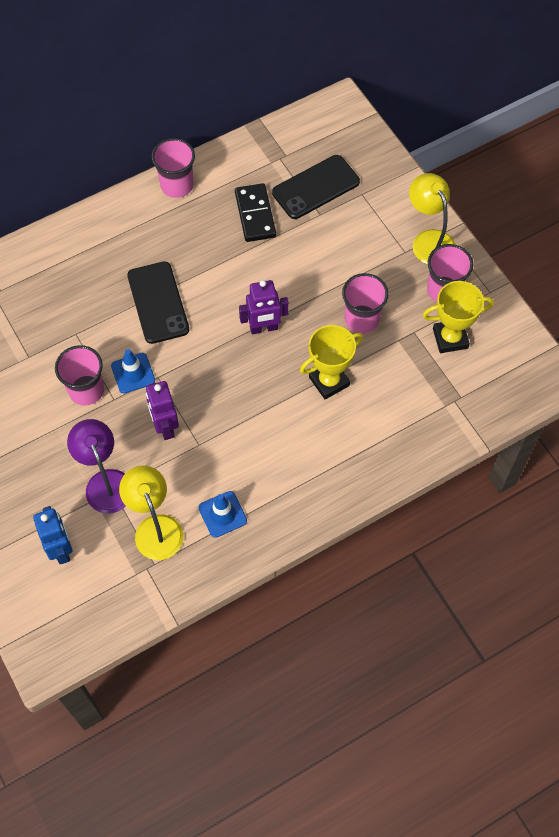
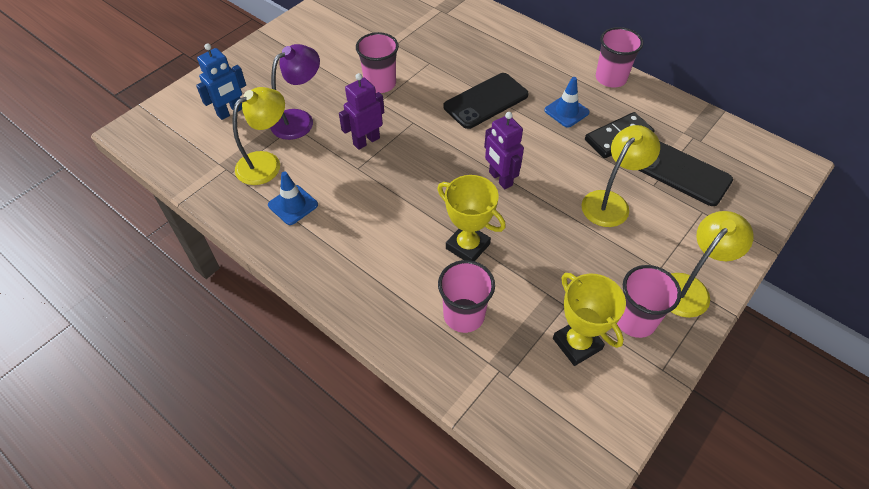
camera: 70 degrees right, 10 degrees down
blue traffic cone [111,349,155,394] -> blue traffic cone moved to [544,77,590,128]
pink cup [342,273,389,333] -> pink cup moved to [438,260,495,333]
none -> yellow lamp [581,125,660,227]

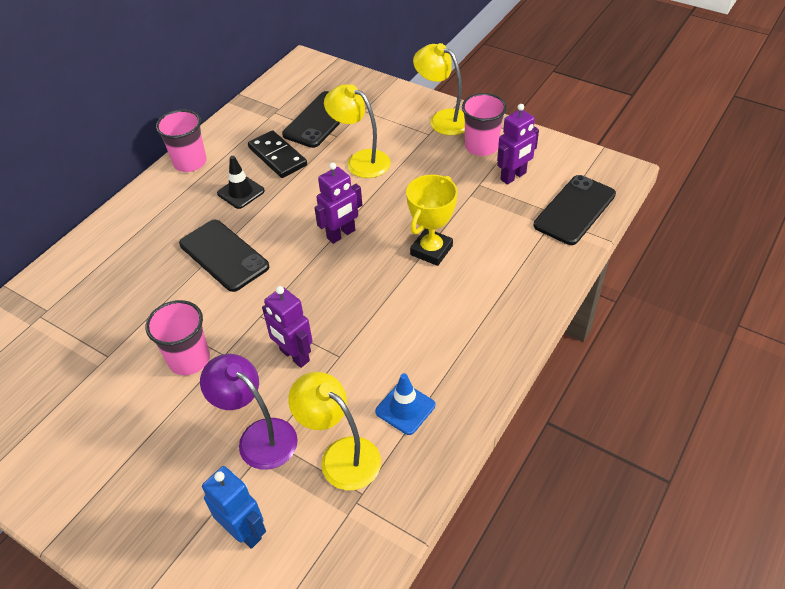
camera: 95 degrees left, 5 degrees down
pink cup [438,260,495,333] -> none
blue traffic cone [544,77,590,128] -> black traffic cone [217,156,265,209]
yellow trophy [553,273,626,366] -> purple robot [497,104,539,185]
none -> black phone [534,175,616,245]

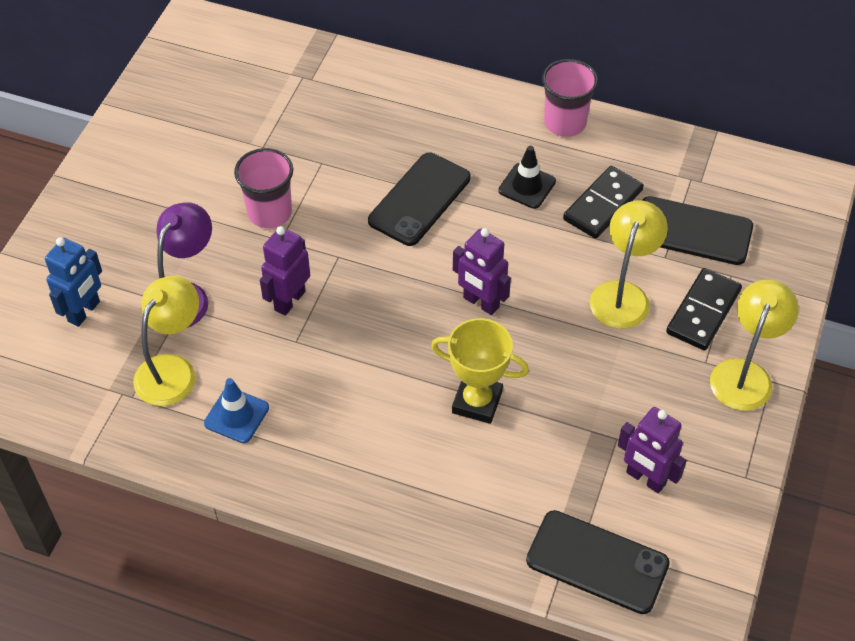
camera: 75 degrees right, 5 degrees up
pink cup [462,93,507,156] -> none
none -> black domino [666,268,742,351]

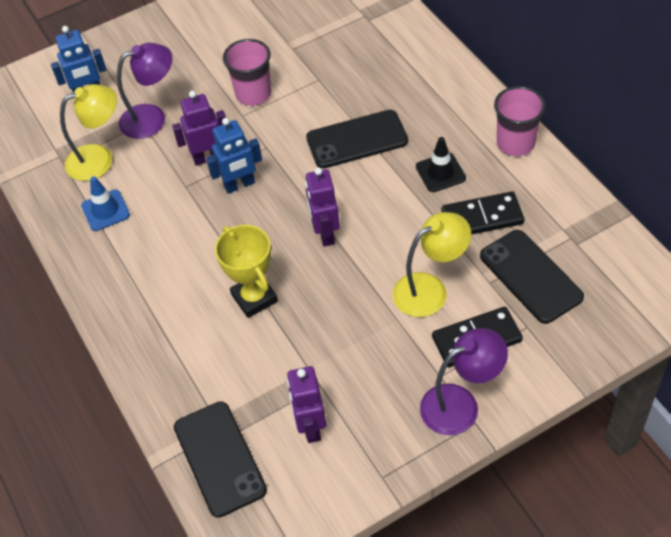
camera: 45 degrees right, 0 degrees up
yellow lamp [710,280,799,411] -> purple lamp [420,328,508,435]
none -> blue robot [206,118,262,194]

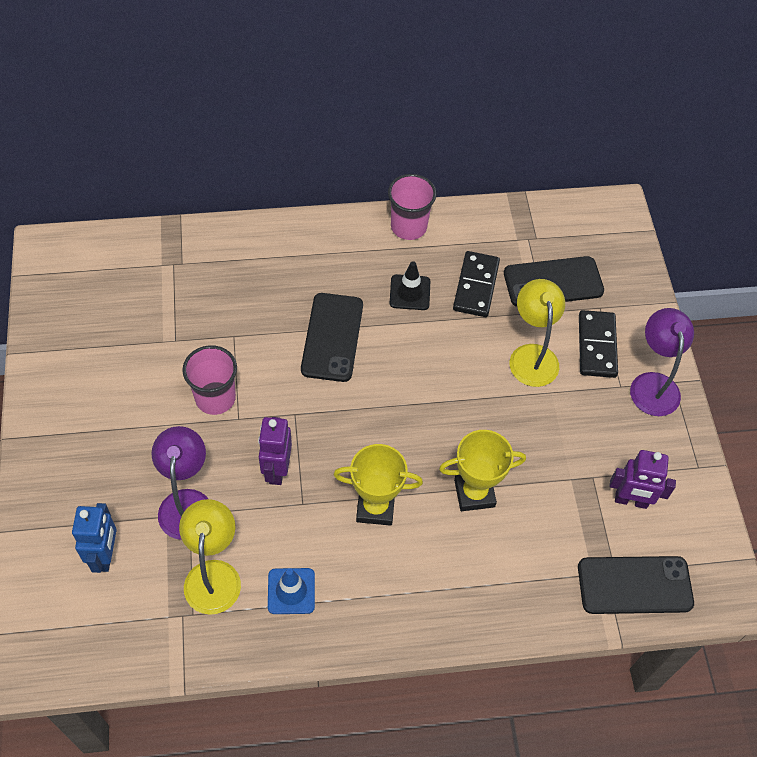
camera: 75 degrees left, 5 degrees up
blue robot [206,118,262,194] -> none
purple robot [305,168,340,247] -> none
none -> yellow trophy [334,444,423,526]

